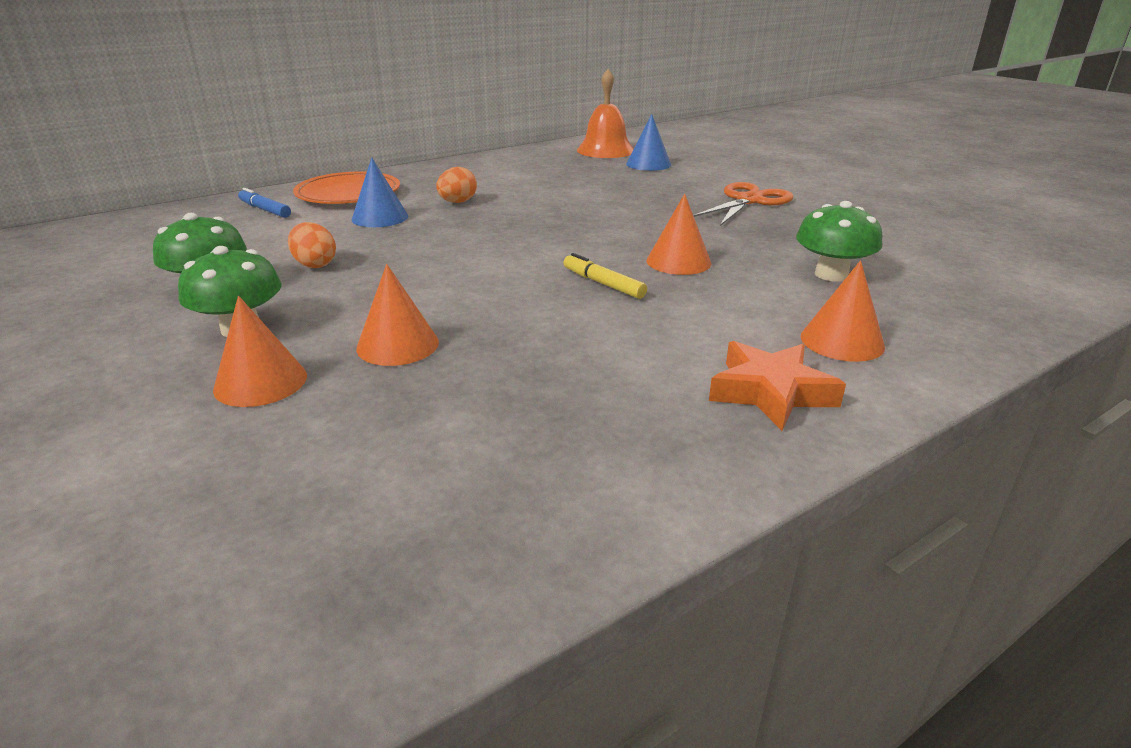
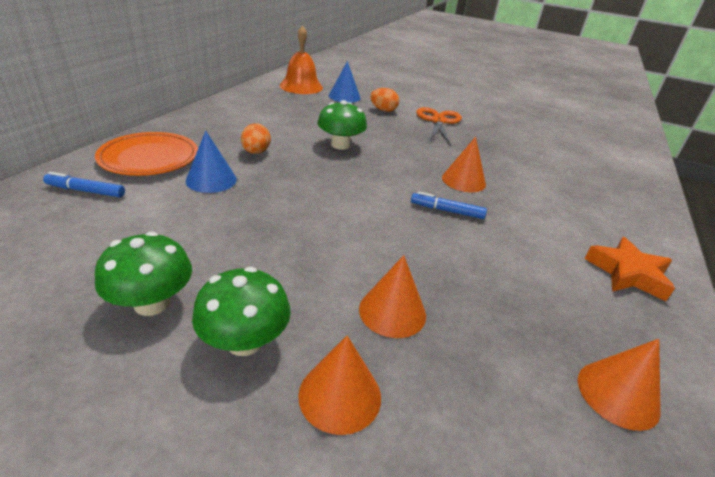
camera: 35 degrees left, 5 degrees up
orange egg [288,222,336,268] -> orange egg moved to [370,88,399,112]
yellow marker [564,253,647,299] -> blue marker [411,192,487,219]
green mushroom [796,201,882,281] -> green mushroom moved to [318,100,367,150]
orange cone [801,260,885,362] -> orange cone moved to [578,339,661,431]

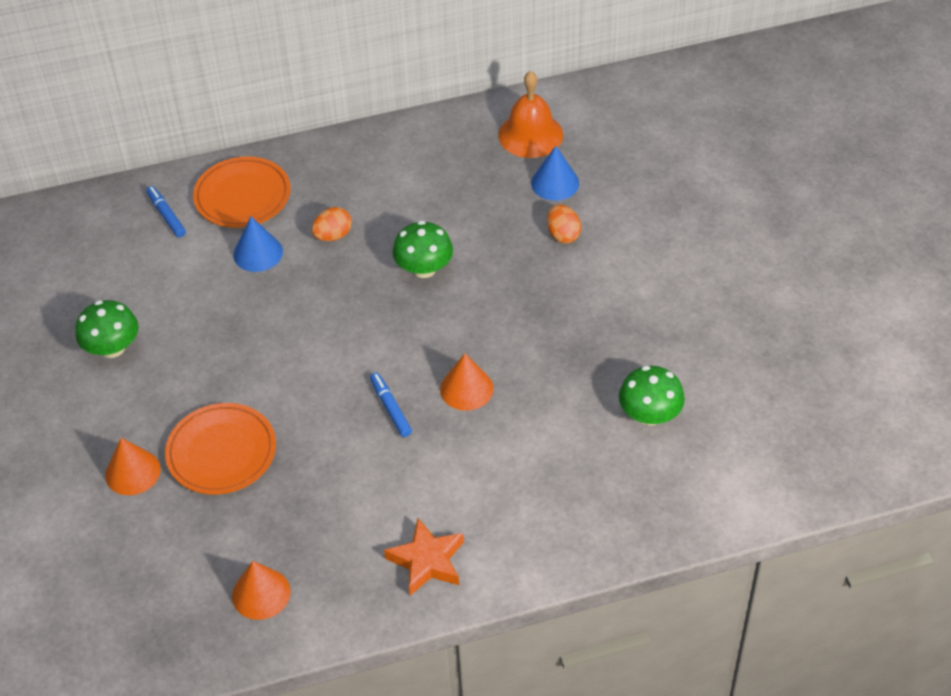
camera: 55 degrees right, 15 degrees up
green mushroom [192,267,291,356] -> green mushroom moved to [619,366,685,426]
orange cone [359,255,426,338] -> orange plate [165,403,276,495]
orange scissors [416,107,462,146] -> none

